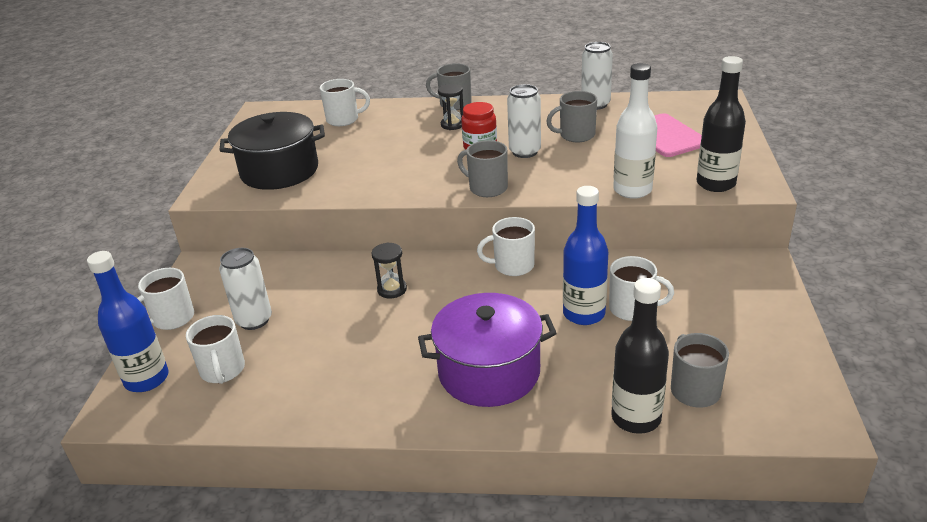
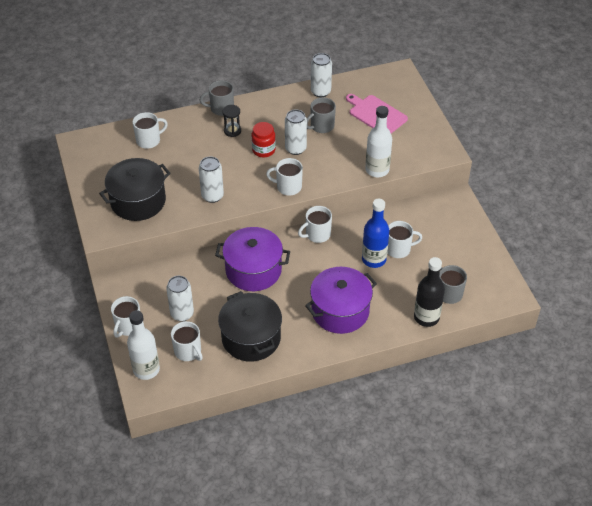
camera: 25 degrees left, 15 degrees up
blue bottle [87,251,169,392] -> white bottle [127,310,160,380]
black hourglass [372,242,407,298] -> purple pot [215,227,290,291]
grey mug [457,140,508,197] -> white mug [266,158,303,196]
black bottle [697,56,746,192] -> none
none -> white can [199,156,224,203]
none -> black pot [218,291,282,362]

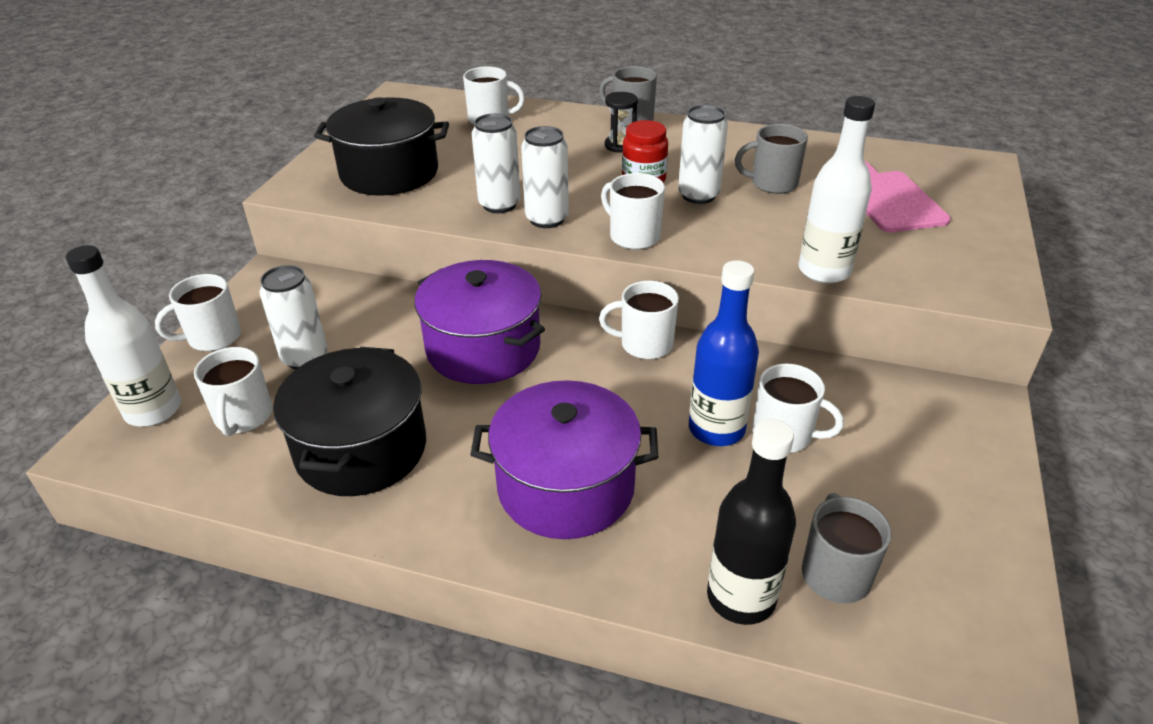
camera: 35 degrees right, 10 degrees down
white can [311,53,332,97] -> white can moved to [521,126,569,228]

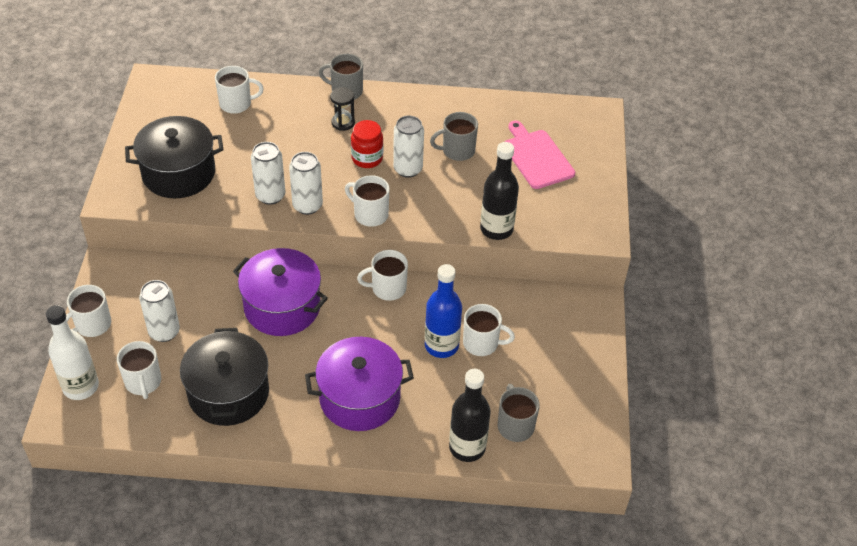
camera: 15 degrees left, 10 degrees up
white bottle [799,96,875,284] -> black bottle [480,142,519,240]

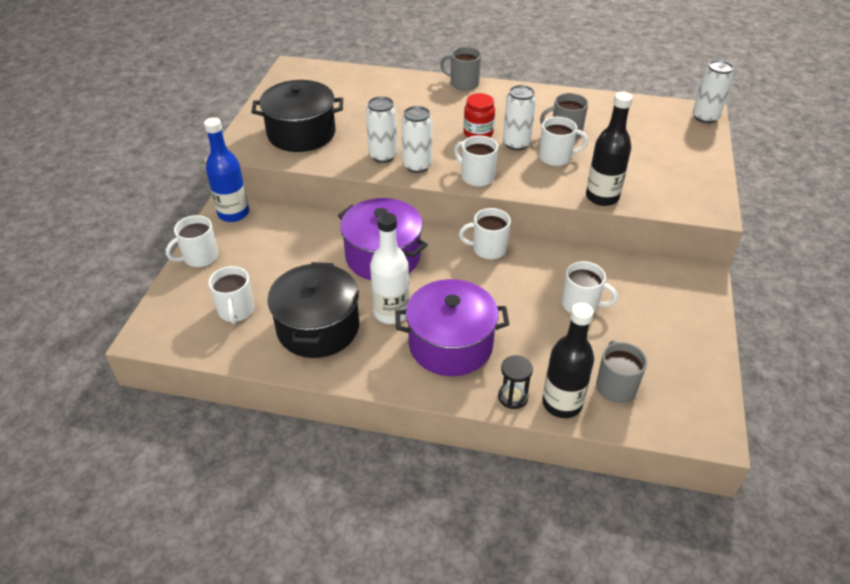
camera: 10 degrees right, 5 degrees down
white bottle [46,305,99,400] -> white bottle moved to [370,213,409,324]
white can [139,280,180,342] -> white can moved to [693,60,734,123]
white mug [215,66,264,114] -> white mug moved to [539,117,588,166]
black hourglass [330,87,355,131] -> black hourglass moved to [498,355,533,409]
blue bottle [425,264,462,358] -> blue bottle moved to [204,117,249,222]
pink cutting board [504,120,575,189] -> none

